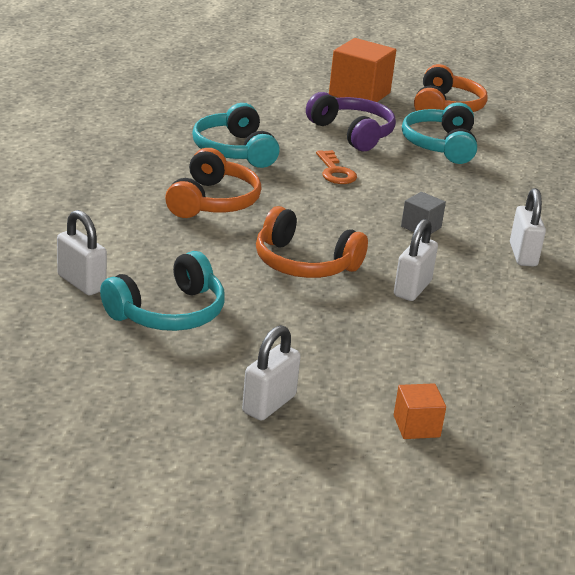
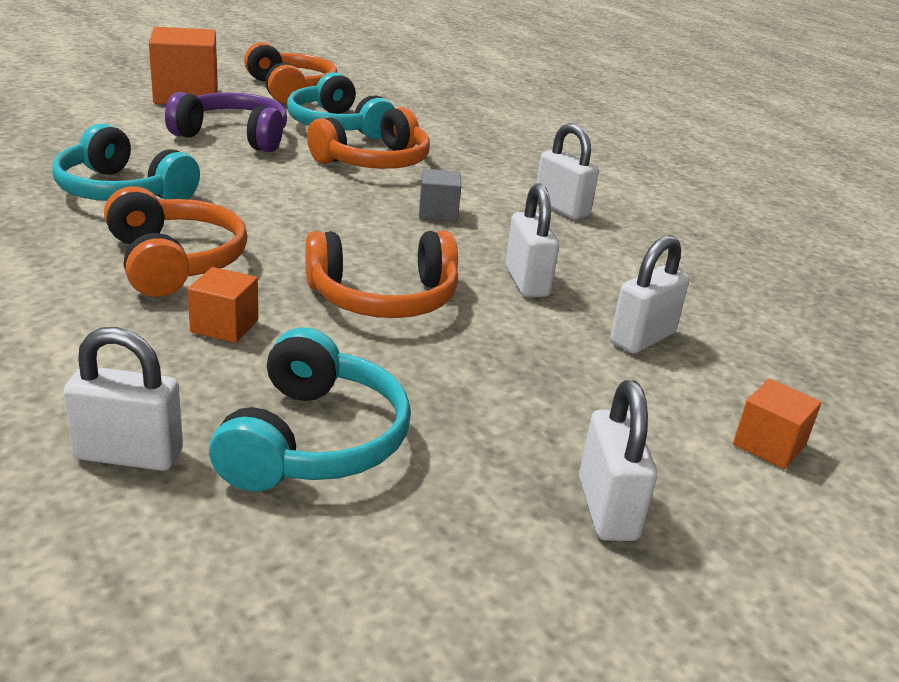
camera: 40 degrees left, 0 degrees up
orange key [316,150,357,184] -> none
none -> orange cube [187,267,258,343]
none -> orange headphones [307,107,430,169]
none -> white padlock [610,235,689,354]

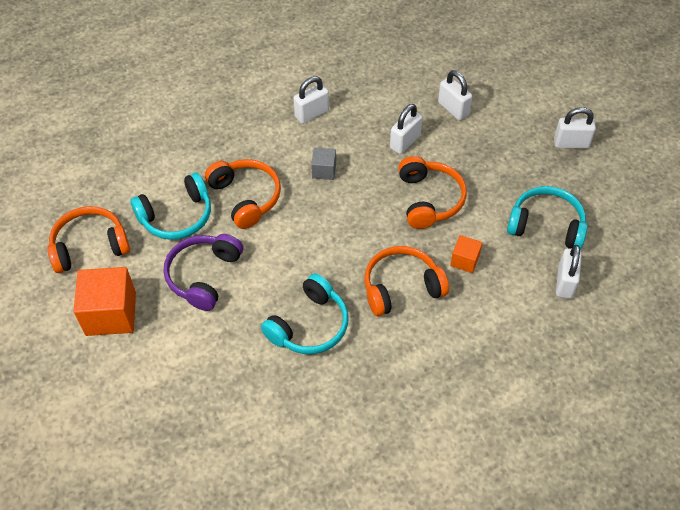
camera: 80 degrees left, 25 degrees up
white padlock [505,184,559,297] -> white padlock turned 45 degrees counterclockwise [390,104,423,154]
orange cube [733,379,822,469] -> none

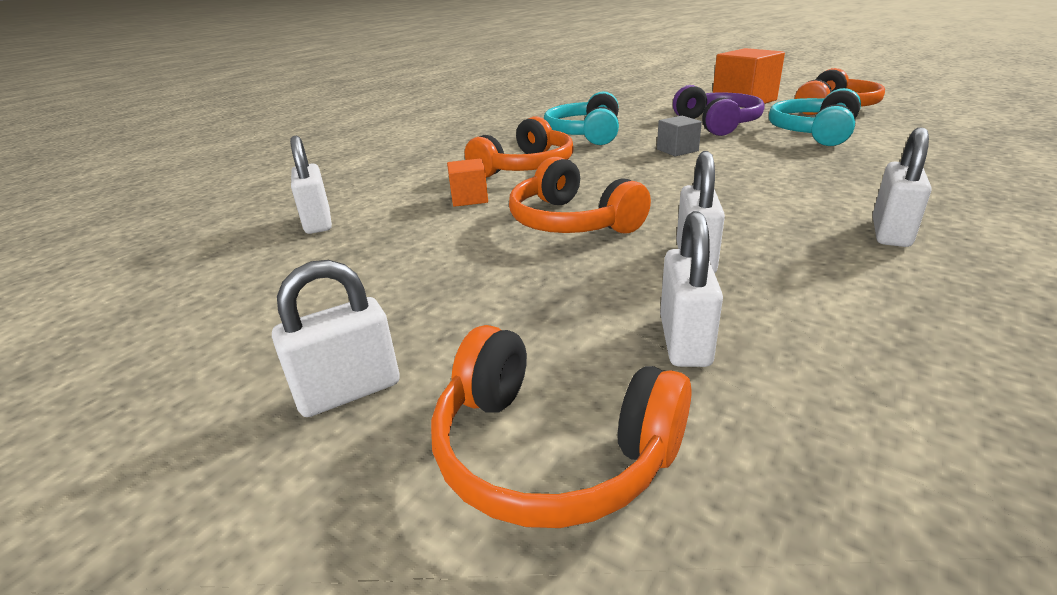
camera: 150 degrees right, 25 degrees down
orange headphones [205,159,281,229] -> orange headphones moved to [431,325,692,528]
grey cube [311,148,336,180] -> grey cube moved to [657,116,702,156]
white padlock [438,70,472,120] -> white padlock turned 75 degrees clockwise [660,211,723,367]
turquoise headphones [507,186,588,250] -> none

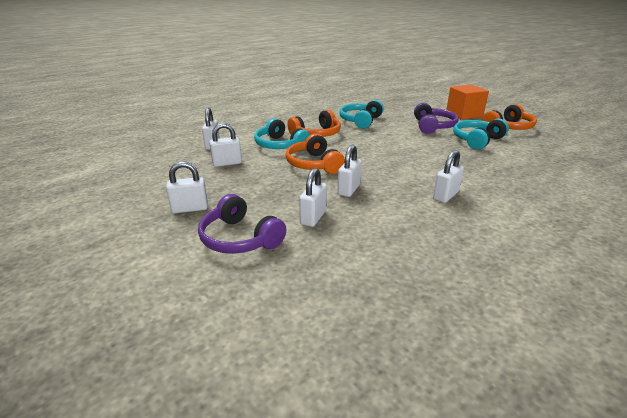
camera: 15 degrees right, 0 degrees up
orange headphones [431,325,692,528] -> purple headphones [198,194,286,254]
orange cube [447,158,488,207] -> turquoise headphones [254,118,310,150]
grey cube [657,116,702,156] -> none
none -> white padlock [209,123,242,167]

